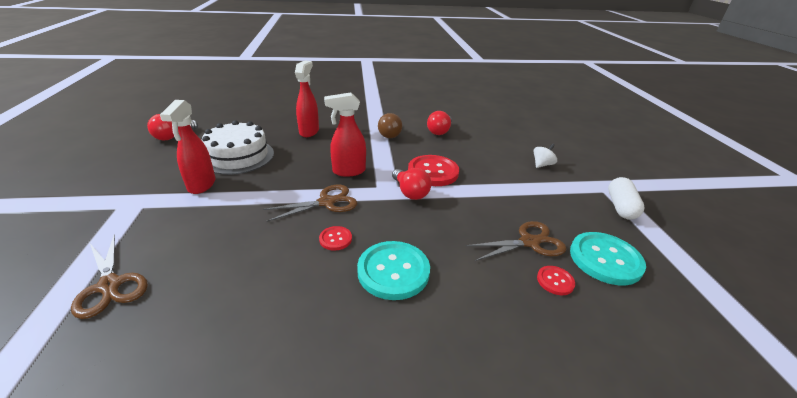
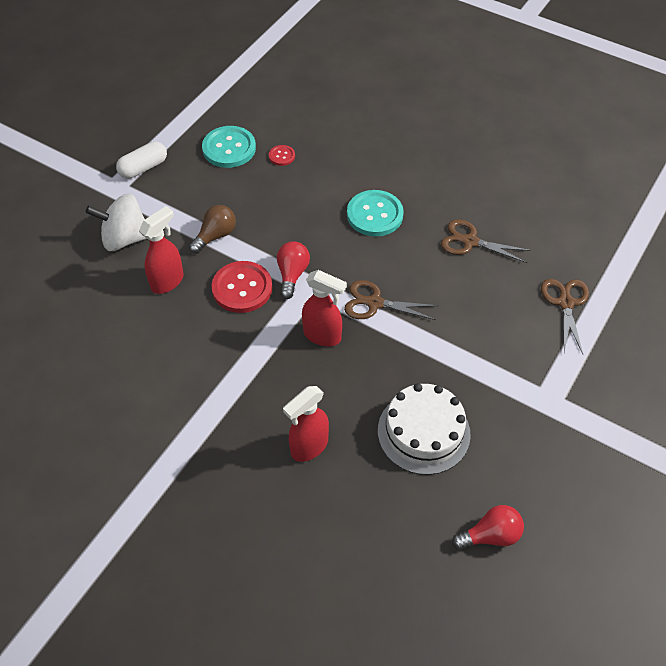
camera: 140 degrees left, 20 degrees up
red spray bottle [160,100,215,194] -> red spray bottle moved to [139,206,183,294]
red button [319,226,352,251] -> none
brown light bulb [378,113,402,138] -> brown light bulb moved to [189,205,236,254]
red light bulb [427,111,452,135] -> none
brown scissors [466,221,566,261] -> brown scissors moved to [441,220,531,263]
white spinning top [533,143,557,168] -> white spinning top [86,193,147,251], size x1.98

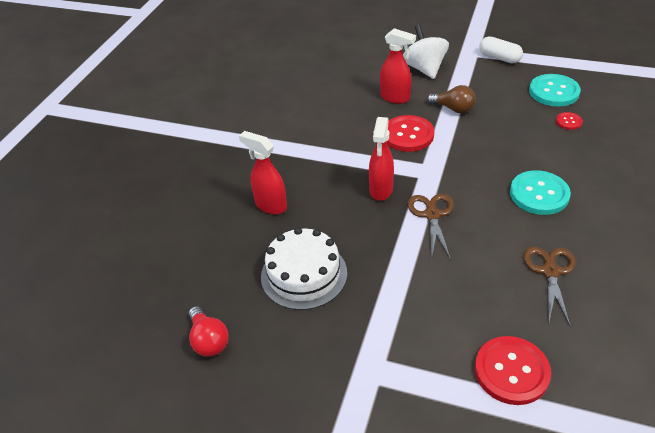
camera: 80 degrees right, 10 degrees down
red light bulb [277,241,310,299] -> none
brown scissors [541,279,589,354] -> red button [475,336,551,405]

